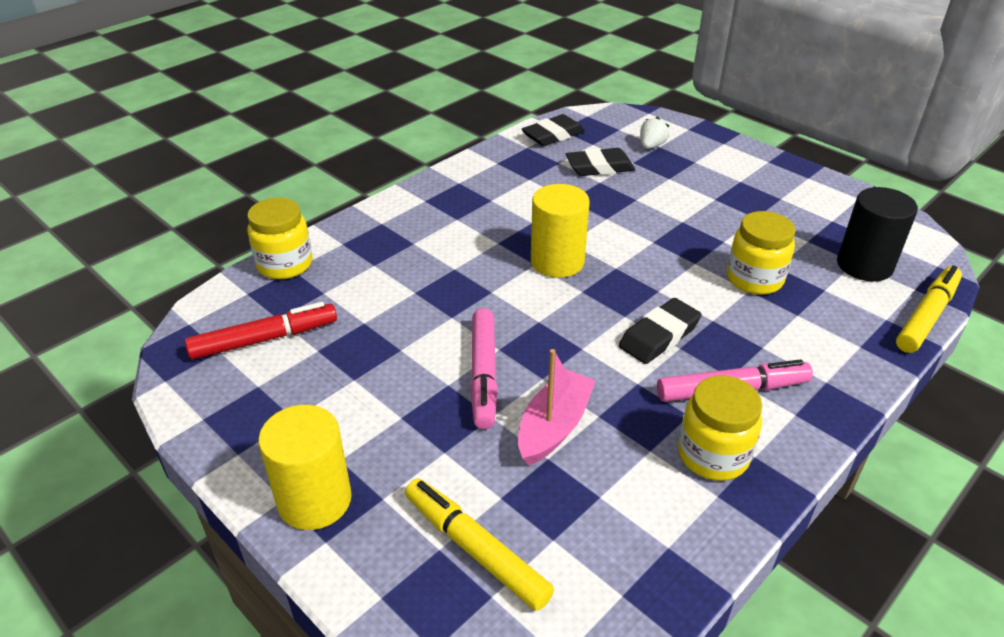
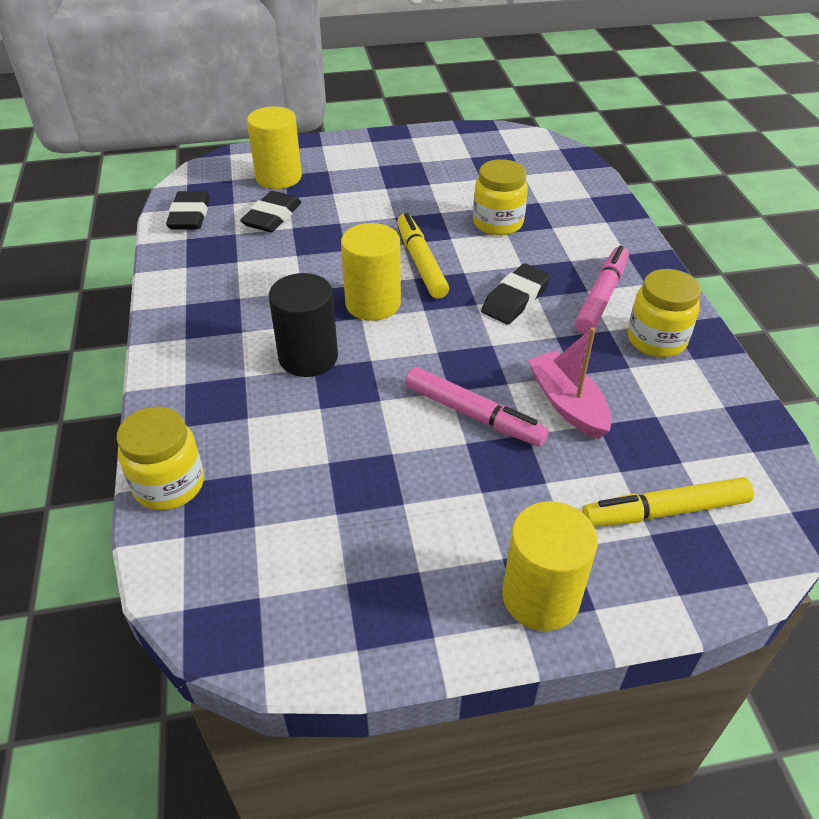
camera: 55 degrees left, 5 degrees up
red marker [185,302,337,360] -> none
black eraser [619,298,702,364] -> black eraser turned 45 degrees clockwise [481,263,551,324]
white strawberry [640,117,669,149] -> yellow cylinder [247,106,302,189]
black cylinder [837,187,918,281] -> black cylinder moved to [269,273,338,377]
yellow marker [896,266,962,353] -> yellow marker moved to [397,213,449,299]

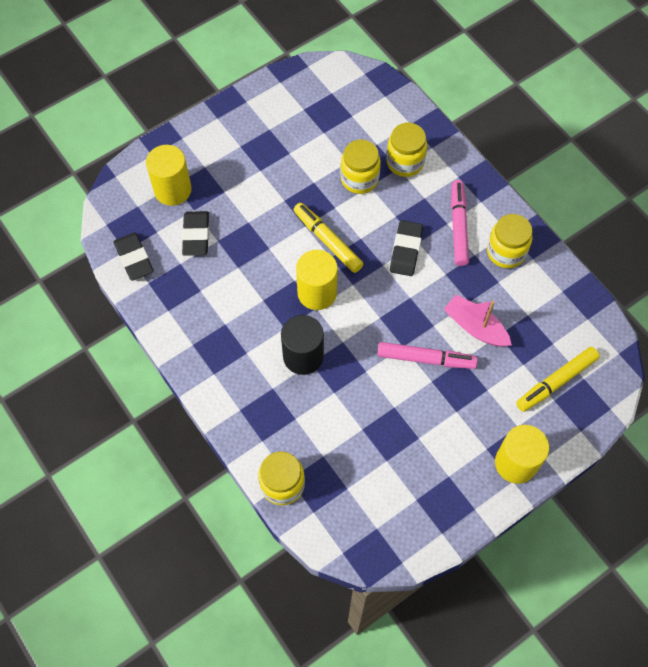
camera: 25 degrees left, 20 degrees up
none -> yellow jar [386,123,427,177]

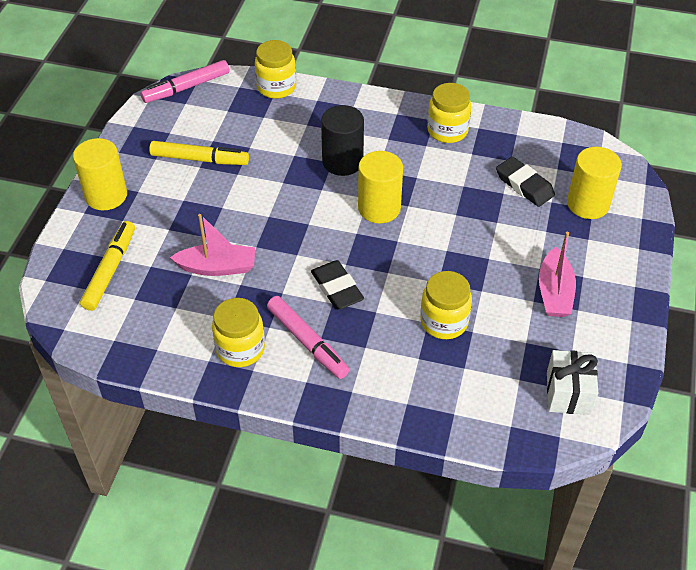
camera: 140 degrees right, 15 degrees down
black eraser [114,233,154,281] -> none
yellow marker [294,203,363,273] -> yellow marker moved to [149,141,249,165]
pink marker [377,342,478,369] -> pink marker moved to [141,60,230,103]
yellow jar [386,123,427,177] -> yellow jar moved to [427,83,471,143]
none -> pink boat [539,232,576,317]
none -> white gift [547,350,598,415]

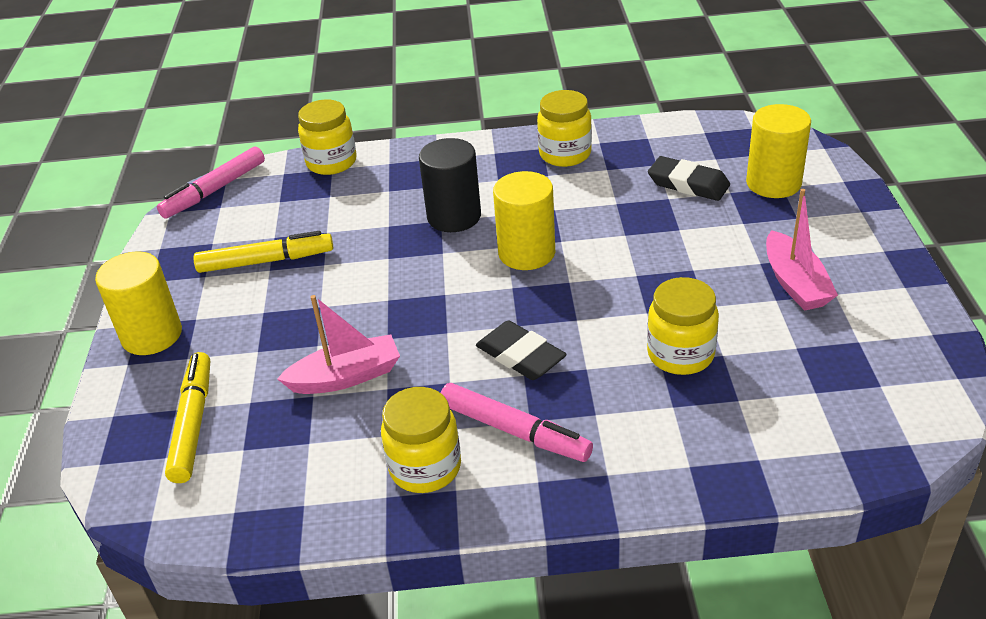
camera: 15 degrees left, 10 degrees down
white gift [547,350,598,415] -> none

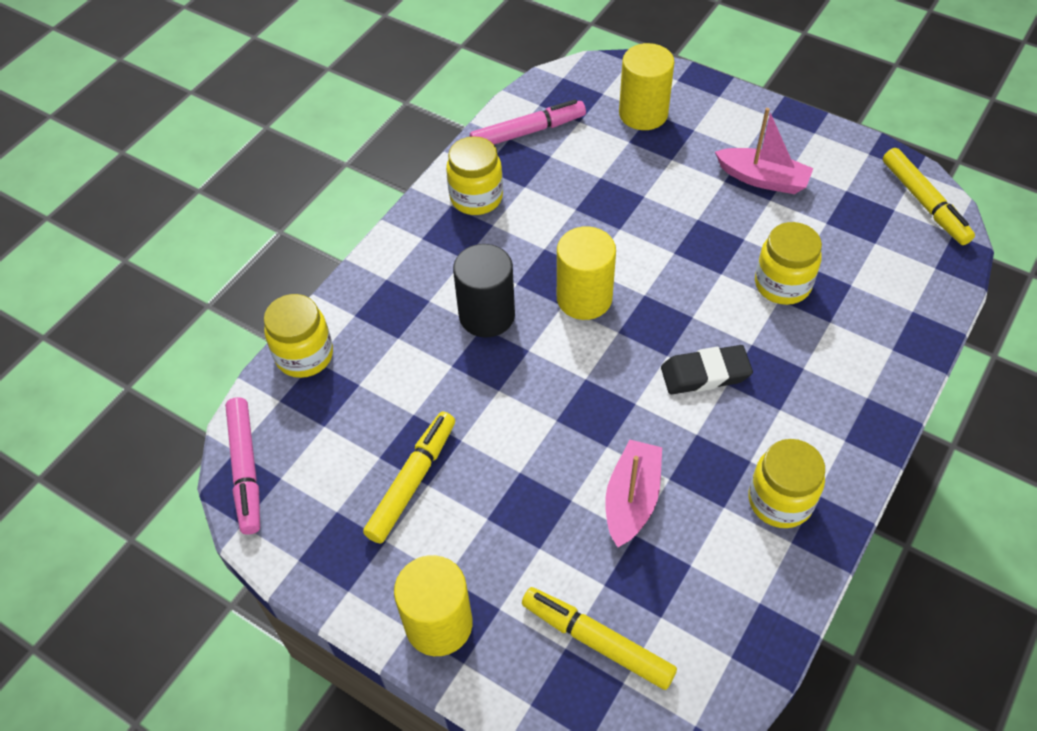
camera: 55 degrees left, 15 degrees up
pink marker [441,383,593,462] -> pink marker moved to [470,99,586,144]
black eraser [648,156,730,201] -> none
none -> yellow marker [883,148,975,245]

